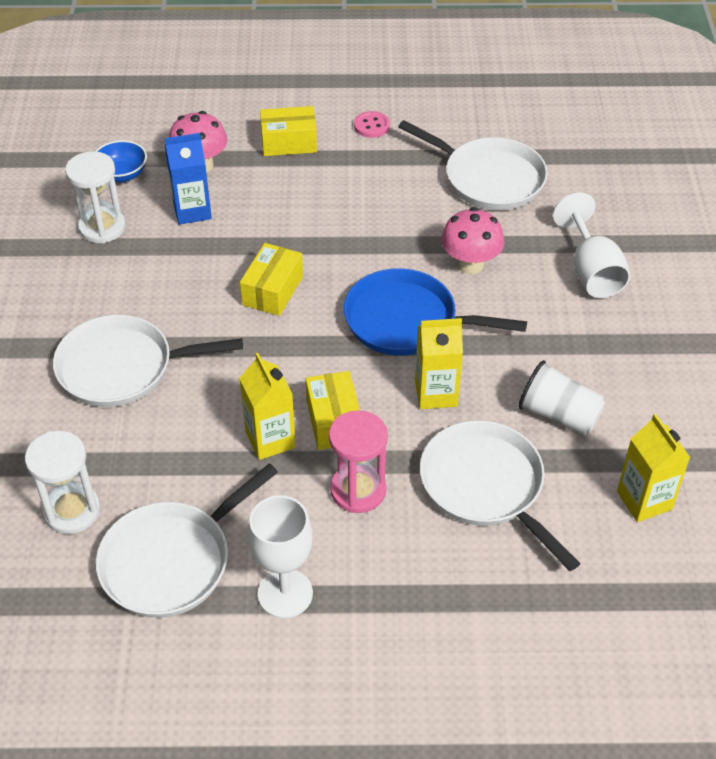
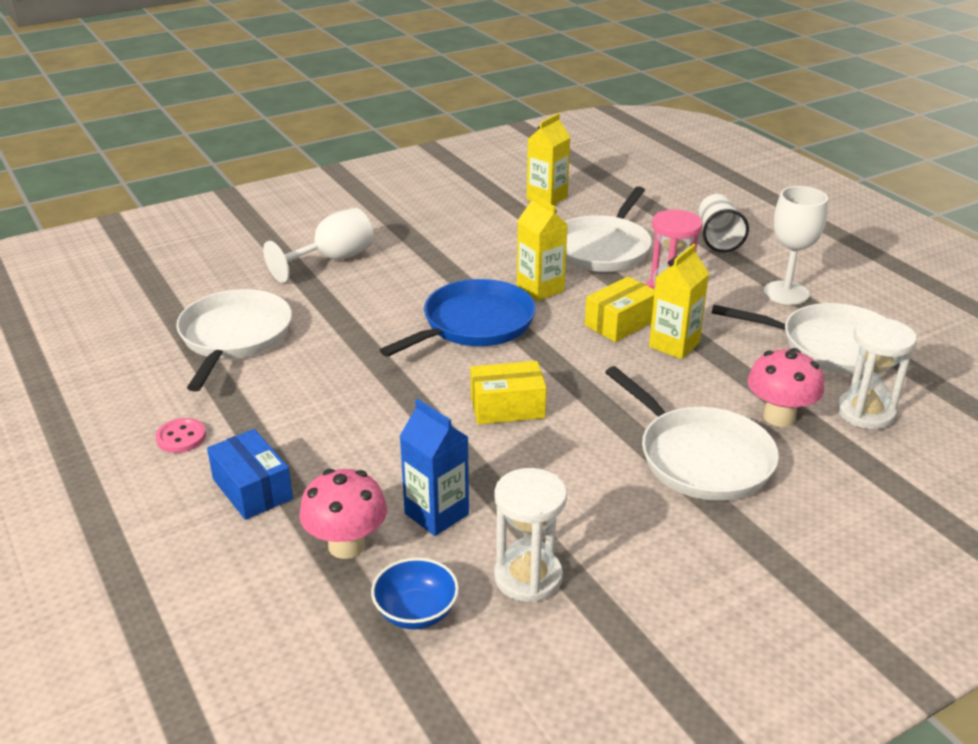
camera: 120 degrees left, 15 degrees down
yellow box [260,106,317,156] -> blue box [207,429,293,520]
blue pan [344,268,527,356] -> blue pan turned 120 degrees counterclockwise [380,279,536,357]
pink mushroom [441,207,504,274] -> pink mushroom moved to [747,348,824,427]
white cup [518,360,606,435] -> white cup moved to [699,194,749,252]

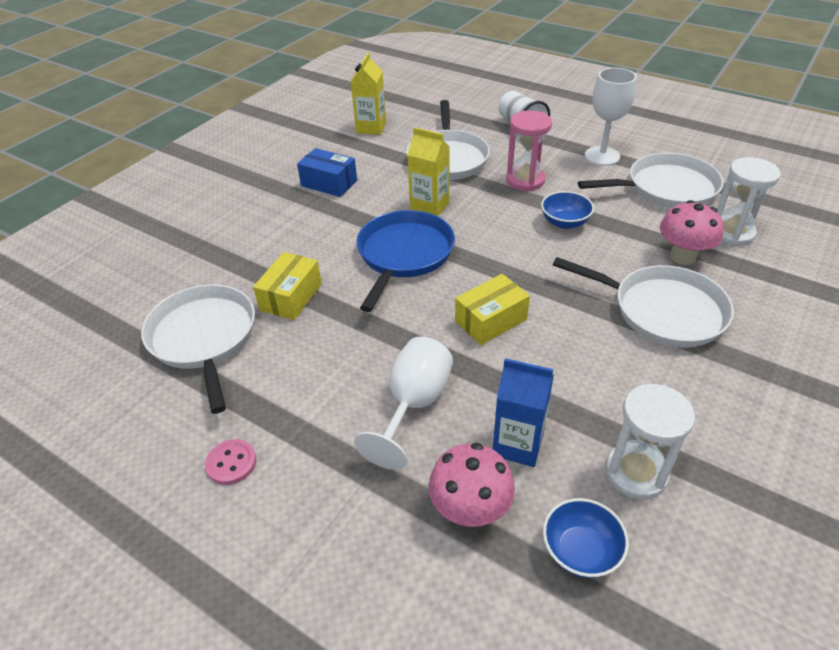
camera: 25 degrees left, 10 degrees up
blue box [207,429,293,520] -> blue box moved to [297,148,357,197]
white goblet [263,208,374,283] -> white goblet moved to [354,337,453,470]
yellow box [585,276,655,342] -> yellow box moved to [253,252,322,320]
yellow carton [649,244,709,359] -> blue bowl [541,191,594,229]

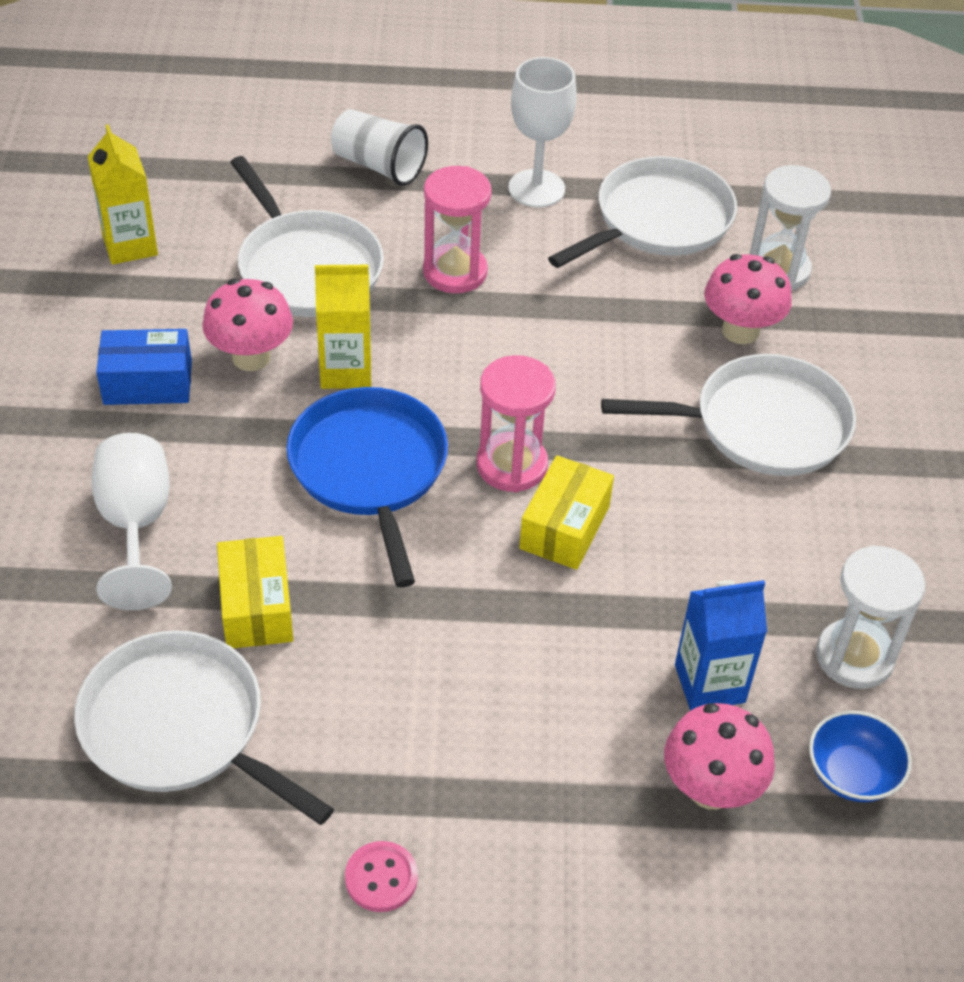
camera: 35 degrees left, 5 degrees up
white goblet [354,337,453,470] -> white goblet moved to [91,433,172,610]
blue bowl [541,191,594,229] -> none
none -> pink mushroom [202,278,293,371]
none -> pink hourglass [476,355,556,492]

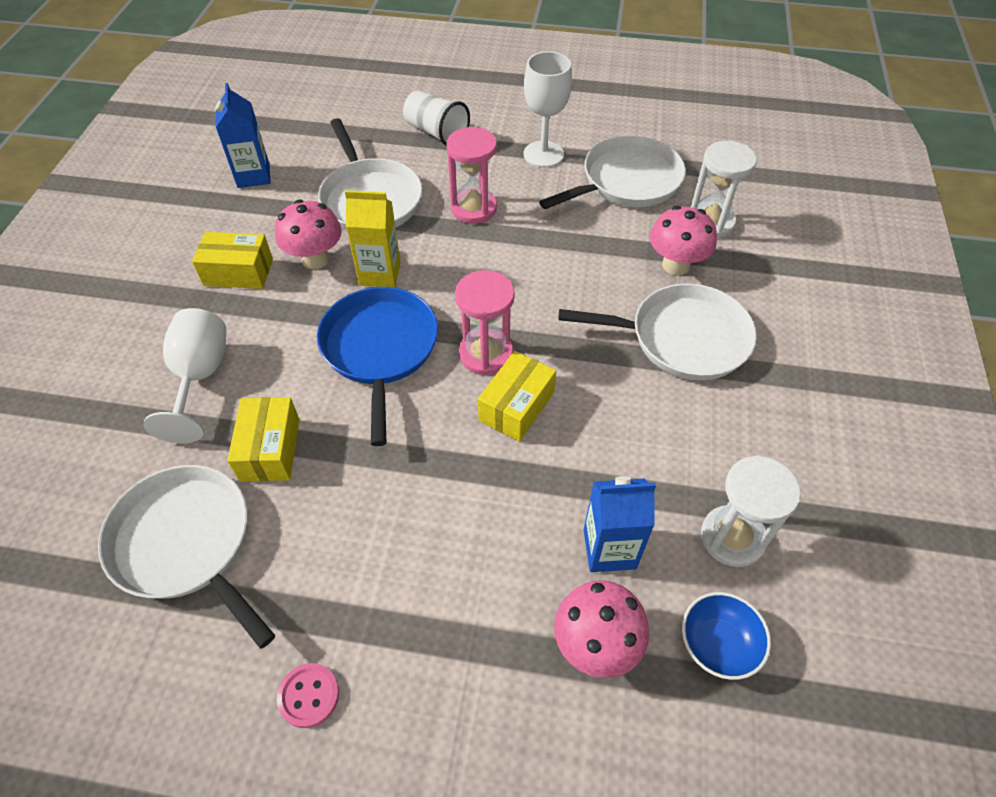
camera: 10 degrees right, 5 degrees up
yellow carton [87,124,158,264] -> blue carton [215,83,271,188]
blue box [96,329,192,405] -> yellow box [192,232,273,289]

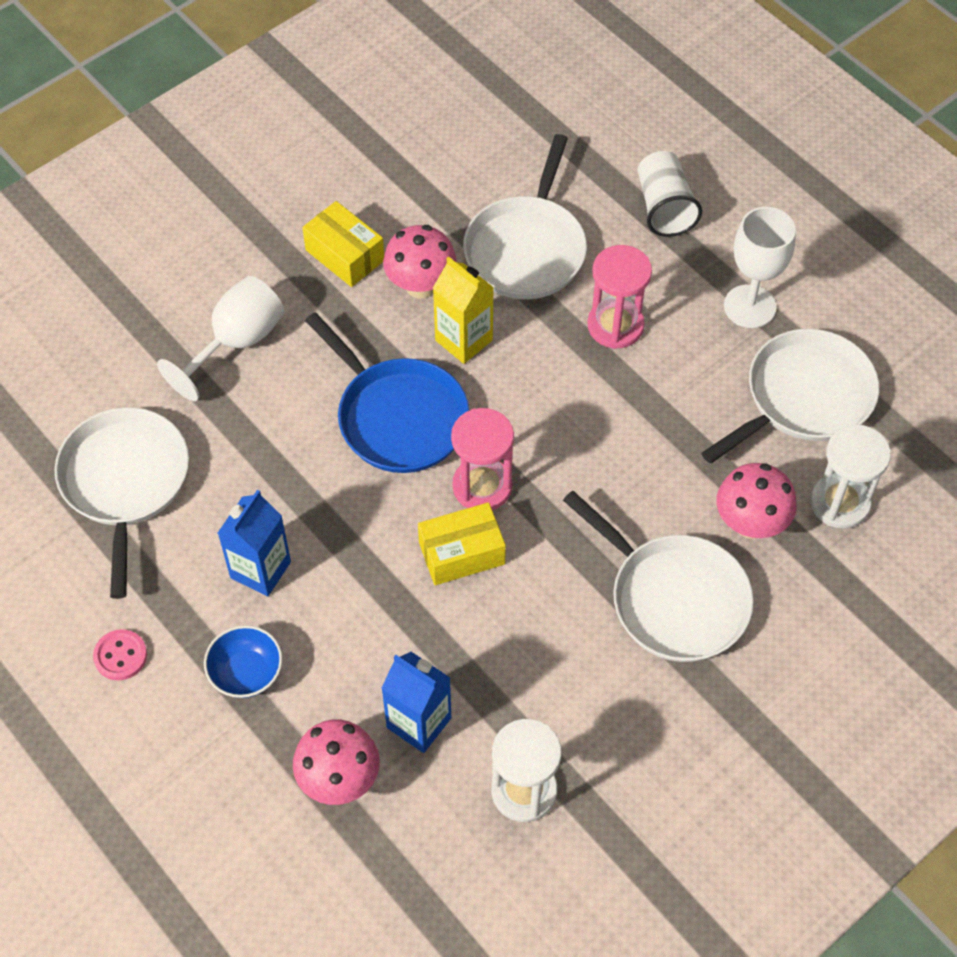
camera: 40 degrees right, 5 degrees up
blue carton [215,83,271,188] -> blue carton moved to [218,490,291,596]
yellow box [227,397,300,481] -> none
blue pan [317,287,438,446] -> blue pan turned 105 degrees clockwise [305,312,469,473]
white pan [539,136,686,209] -> white pan turned 45 degrees counterclockwise [701,329,879,464]
blue bowl [682,592,771,680] -> blue bowl moved to [204,625,283,698]

